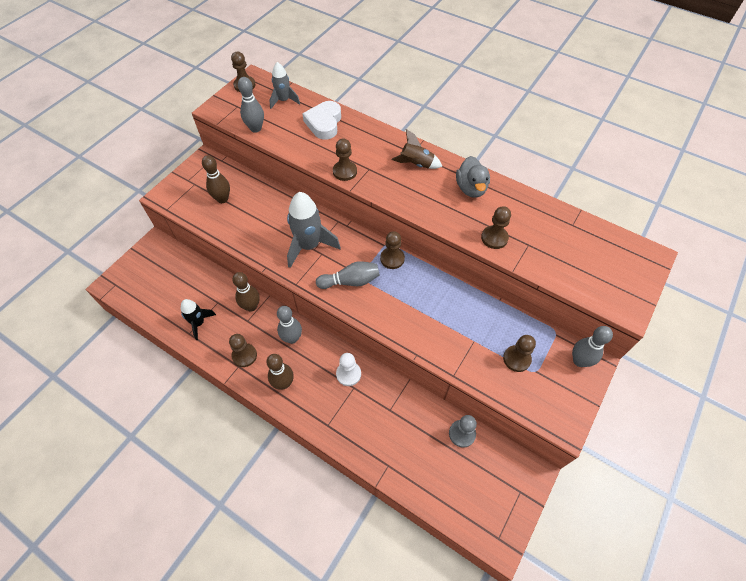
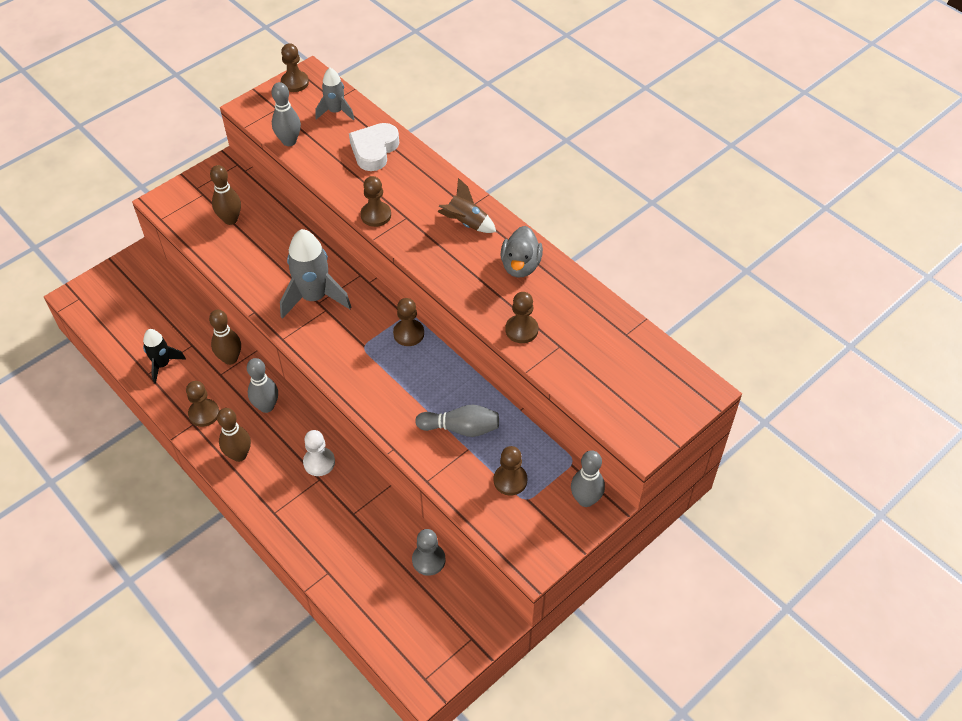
camera: 15 degrees right, 5 degrees down
grey bowling pin [316,261,380,289] -> grey bowling pin moved to [415,405,499,437]

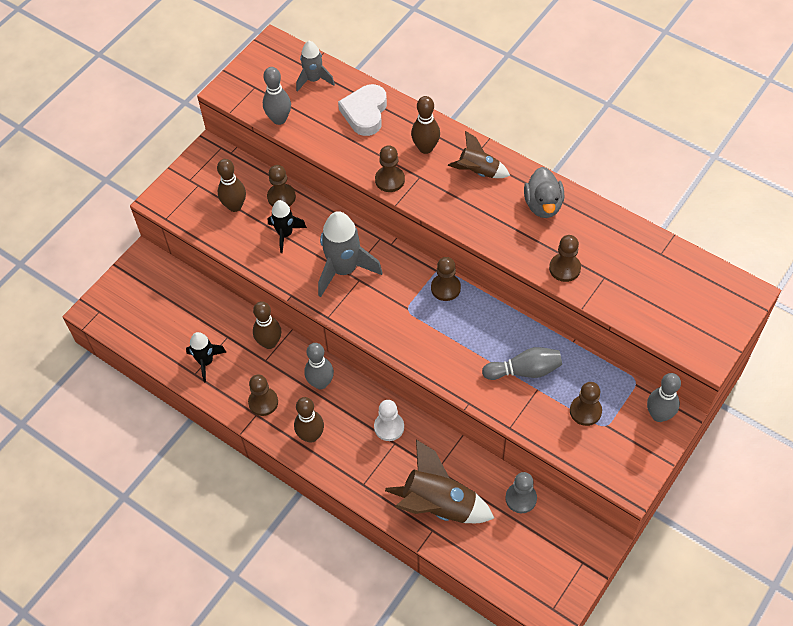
camera: 10 degrees left, 5 degrees up
brown pawn [281,43,309,92] -> brown pawn moved to [267,165,296,207]
none -> black rocket [268,200,307,253]
none -> brown rocket [385,440,494,523]
none -> brown bowling pin [411,96,440,154]

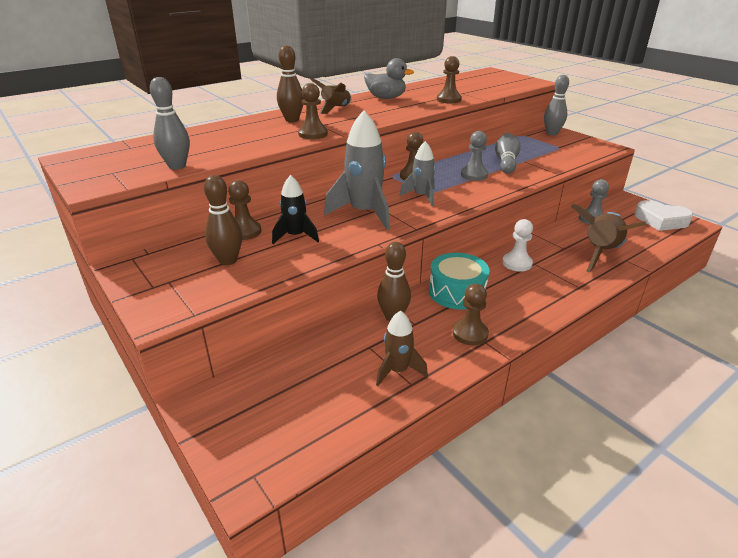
camera: 75 degrees left, 25 degrees down
black rocket [186,332,226,382] -> brown rocket [376,311,428,386]
brown bowling pin [294,397,324,443] -> none
grey rocket [296,41,335,92] -> grey rocket moved to [399,141,436,206]
grey bowling pin [304,343,334,389] -> turquoise drum [429,253,490,309]
white heart [338,84,387,136] -> white heart moved to [635,200,693,231]
brown pawn [570,382,602,426] -> none
none -> grey pawn [461,131,488,181]

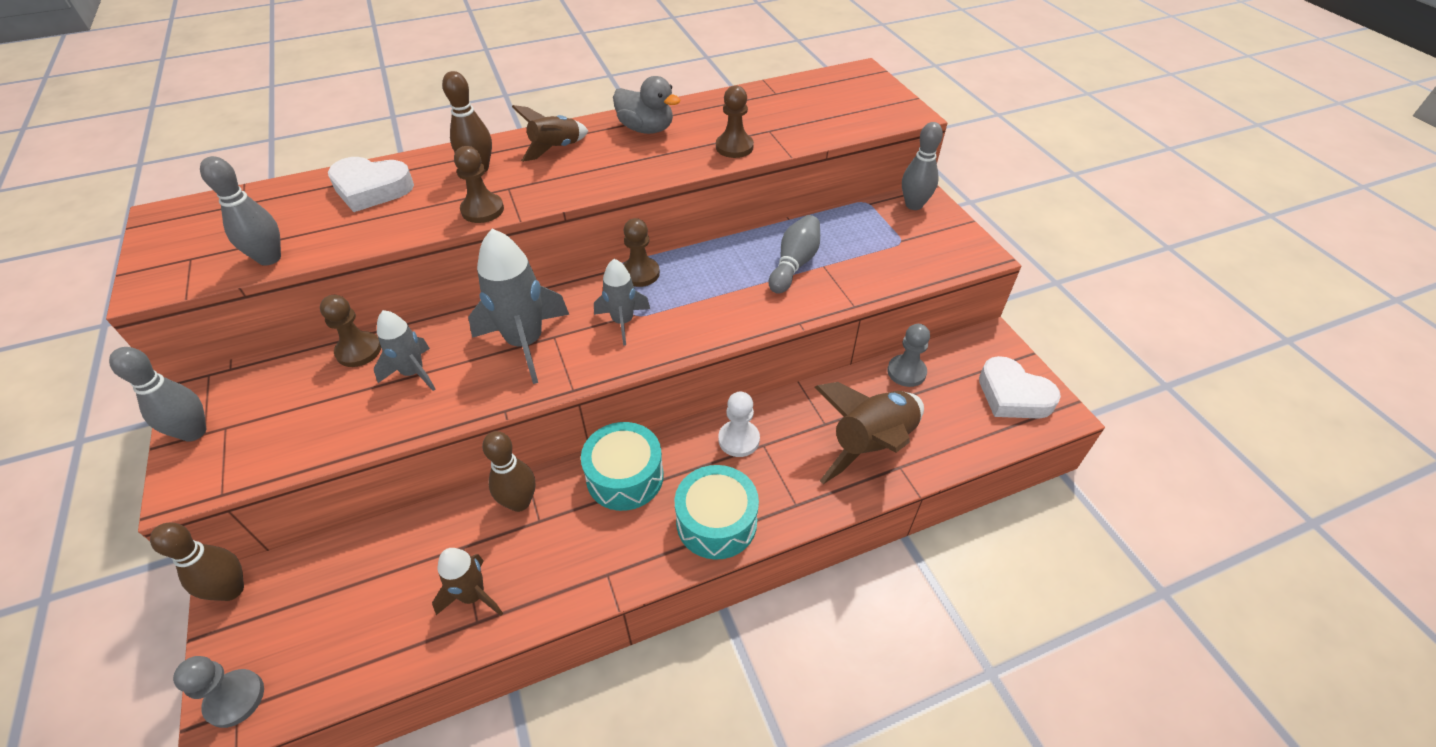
camera: 15 degrees right, 15 degrees up
brown bowling pin [204,175,242,265] -> brown bowling pin moved to [150,523,244,601]
black rocket [272,175,319,244] -> grey rocket [374,310,435,391]
brown pawn [453,284,489,345] -> none
grey pawn [461,131,488,181] -> grey pawn moved to [173,656,264,728]
none -> grey bowling pin [109,347,206,442]
none -> white heart [328,157,414,212]
none -> turquoise drum [675,465,759,560]

